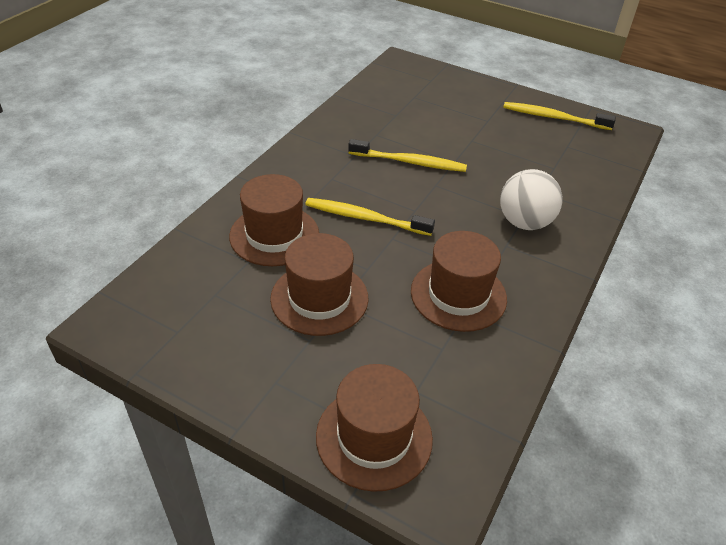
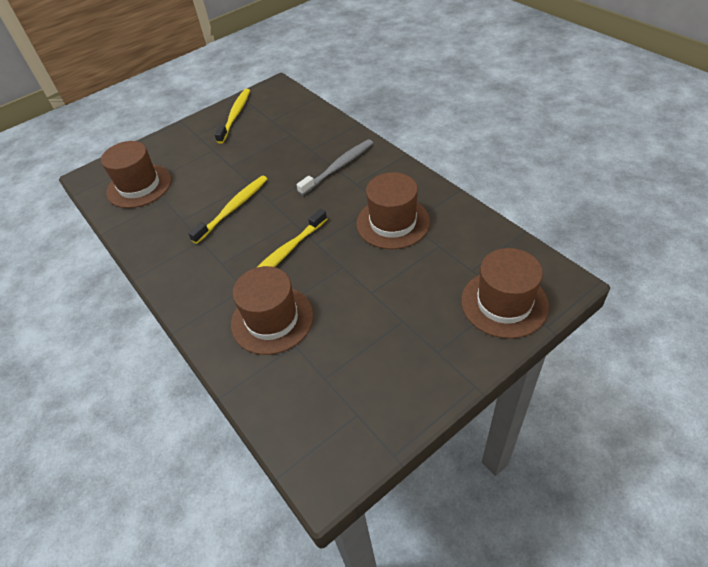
camera: 60 degrees left, 5 degrees up
brown hat [270,233,368,336] -> brown hat moved to [101,141,172,208]
white ball [500,169,563,230] -> grey toothbrush [296,139,373,195]
yellow toothbrush [503,102,616,130] -> yellow toothbrush turned 150 degrees clockwise [215,89,250,144]

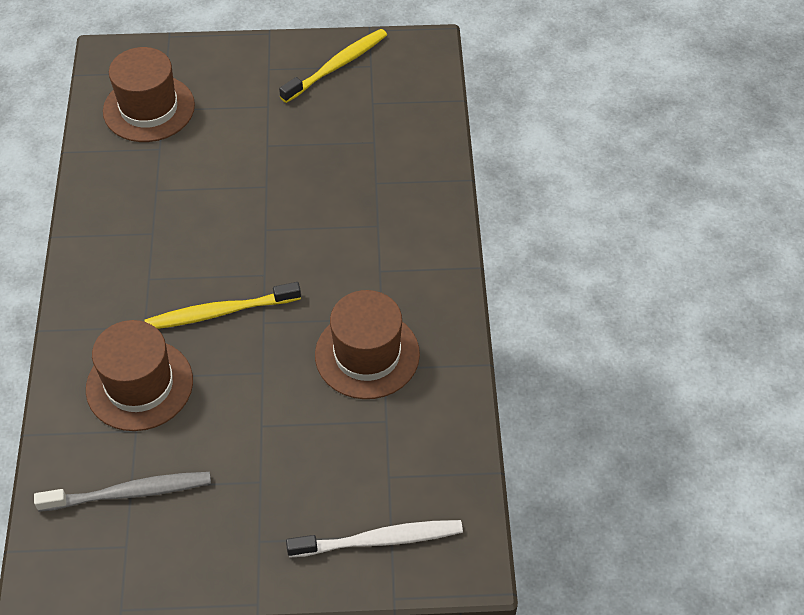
camera: 30 degrees right, 5 degrees up
yellow toothbrush [188,176,267,244] -> none
grey toothbrush [296,139,373,195] -> grey toothbrush moved to [34,472,211,512]
brown hat [461,248,549,339] -> white toothbrush [286,520,463,558]

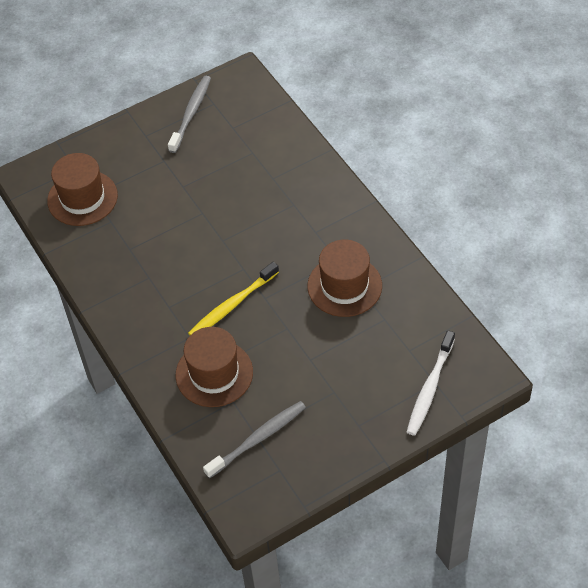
camera: 25 degrees left, 0 degrees up
yellow toothbrush [279,29,387,103] -> grey toothbrush [168,76,211,153]
white toothbrush [286,520,463,558] -> white toothbrush turned 150 degrees clockwise [407,330,455,436]

